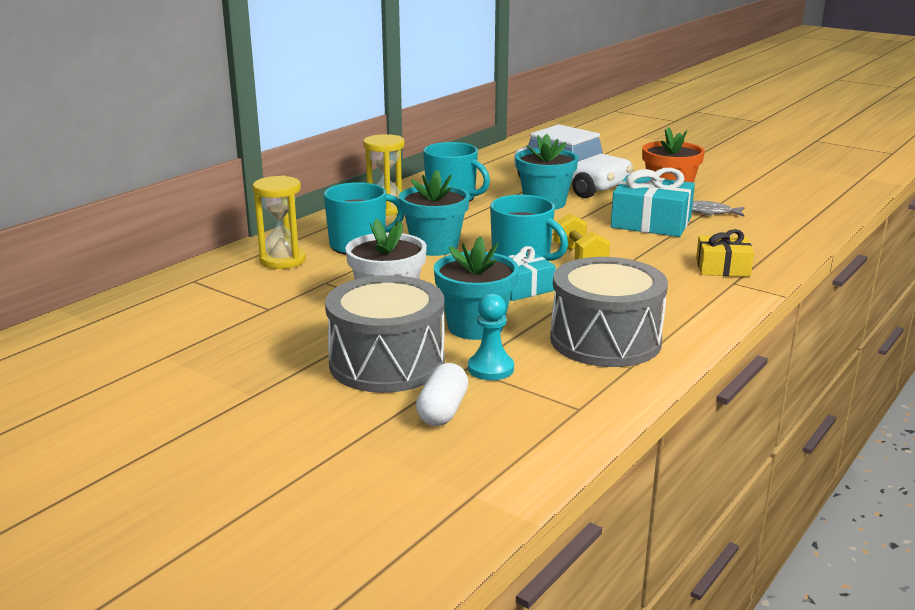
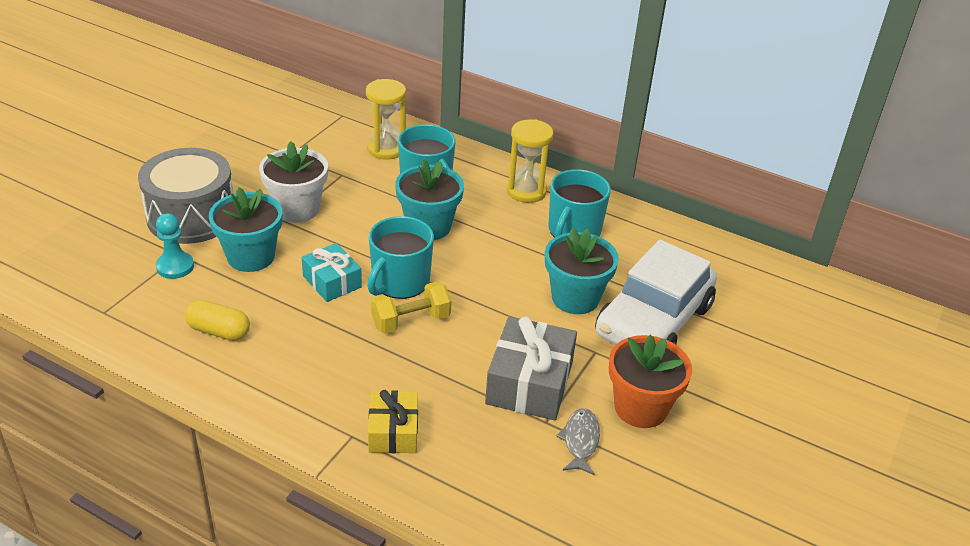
camera: 80 degrees right, 15 degrees up
white capsule [416,363,468,426] -> none
grey drum [550,257,668,367] -> yellow capsule [185,300,250,341]
turquoise gift [611,168,695,237] -> grey gift [485,316,577,420]

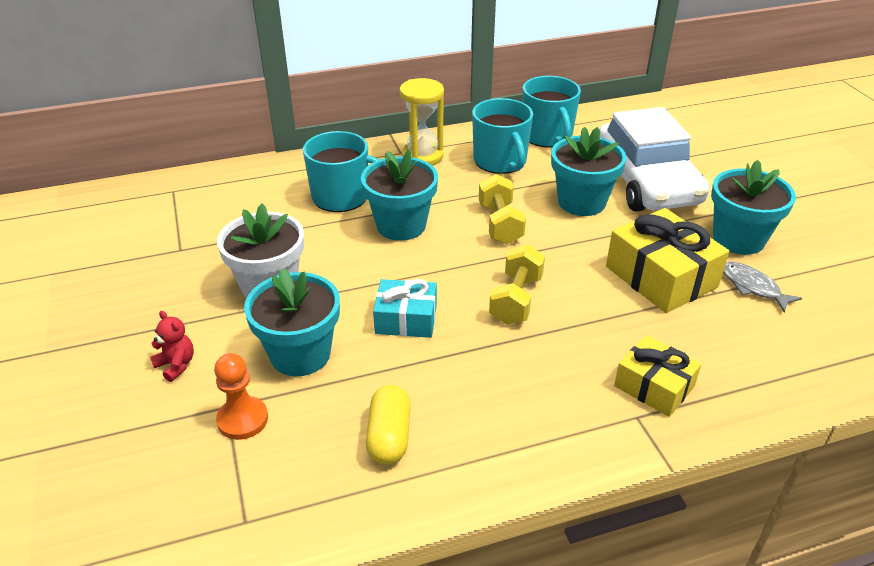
camera: 45 degrees left, 0 degrees up
grey drum [138,148,233,244] -> red teddy bear [150,311,194,382]
turquoise pawn [156,213,194,279] -> orange pawn [214,353,268,440]
yellow capsule [185,300,250,341] -> yellow capsule turned 60 degrees counterclockwise [366,385,411,465]
yellow hourglass [366,79,406,160] -> none
turquoise mug [367,216,434,299] -> turquoise mug moved to [522,76,581,148]
grey gift [485,316,577,420] -> yellow gift [606,208,729,313]
orange flower pot [609,335,692,428] -> turquoise flower pot [711,160,796,255]
none -> yellow dumbbell [479,174,526,244]

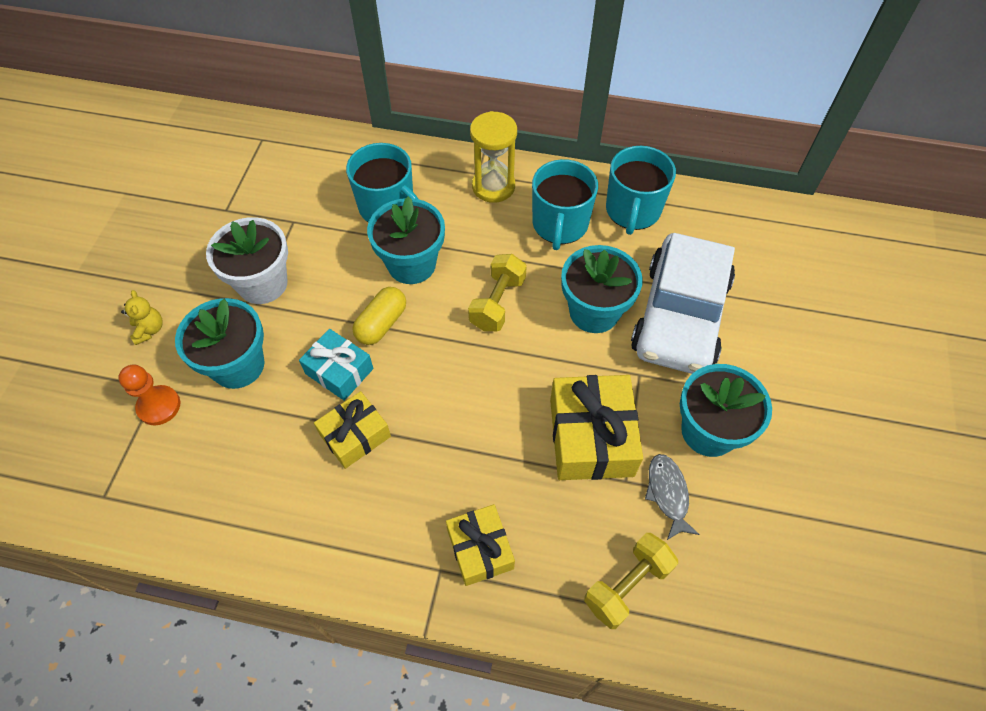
camera: 30 degrees right, 20 degrees up
red teddy bear [150,311,194,382] -> yellow teddy bear [121,290,163,345]
yellow capsule [366,385,411,465] -> yellow capsule moved to [352,287,406,345]
yellow dumbbell [489,244,545,325] -> yellow dumbbell moved to [584,533,678,629]
none -> yellow gift [314,391,391,469]

